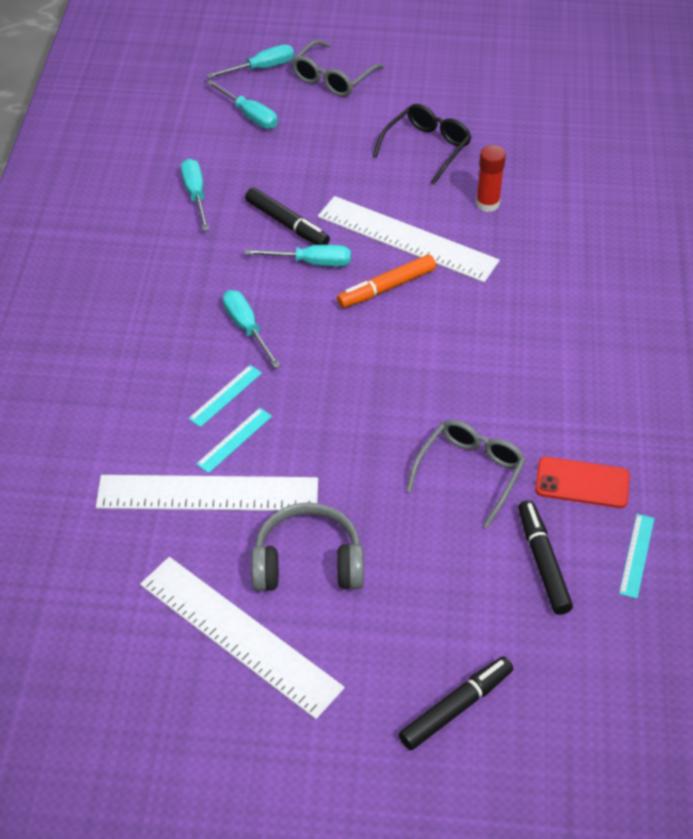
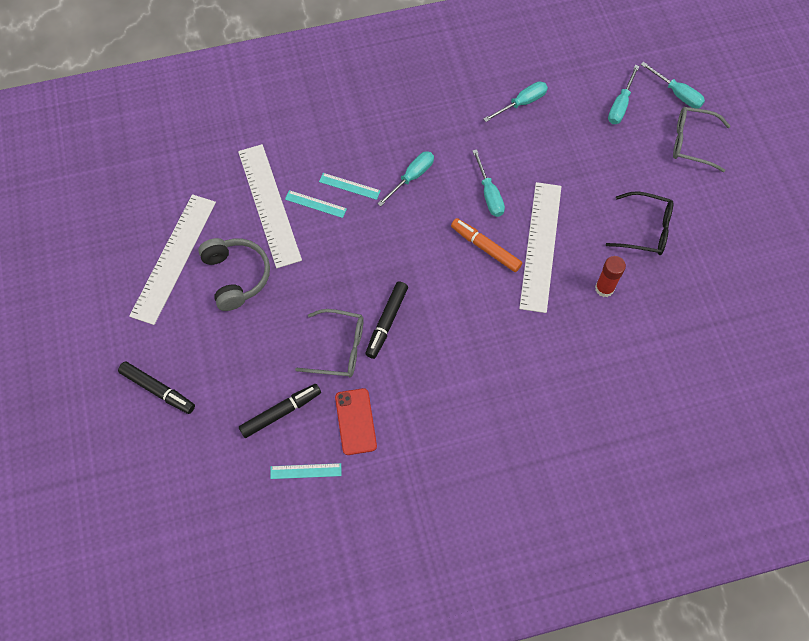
camera: 70 degrees right, 15 degrees up
black marker [245,187,330,245] -> black marker moved to [365,281,408,359]

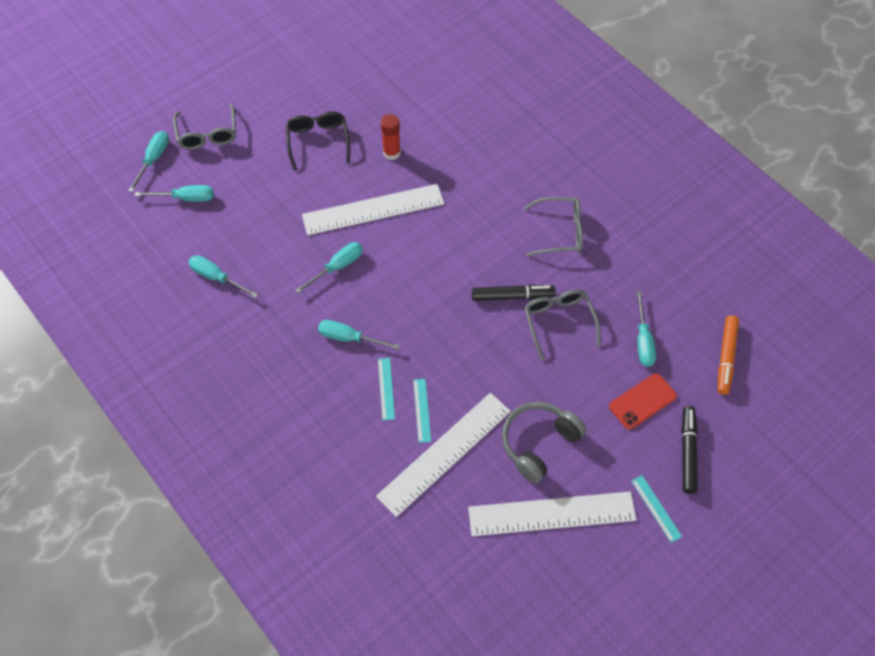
camera: 115 degrees left, 5 degrees down
black marker [239,384,321,438] -> turquoise screwdriver [636,291,656,367]
turquoise ruler [270,463,342,479] -> turquoise ruler moved to [631,475,682,543]
red phone [335,388,377,455] -> red phone moved to [609,373,677,430]
orange marker [451,218,522,272] -> orange marker moved to [718,315,739,395]
none -> grey glasses [524,197,583,256]

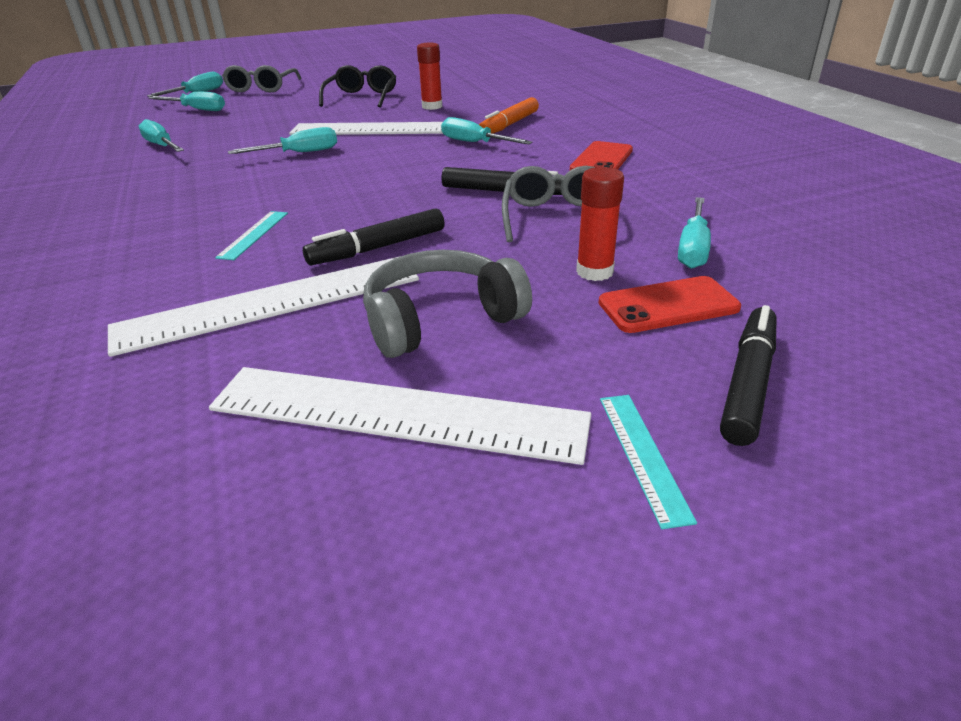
camera: 20 degrees right, 25 degrees down
turquoise screwdriver [318,320,400,350] -> turquoise screwdriver moved to [441,117,532,144]
turquoise ruler [413,379,431,443] -> none
grey glasses [524,197,583,256] -> red phone [570,141,633,170]
orange marker [718,315,739,395] -> orange marker moved to [479,97,539,134]
none -> black marker [303,208,445,265]
none -> red glue stick [576,167,624,281]

